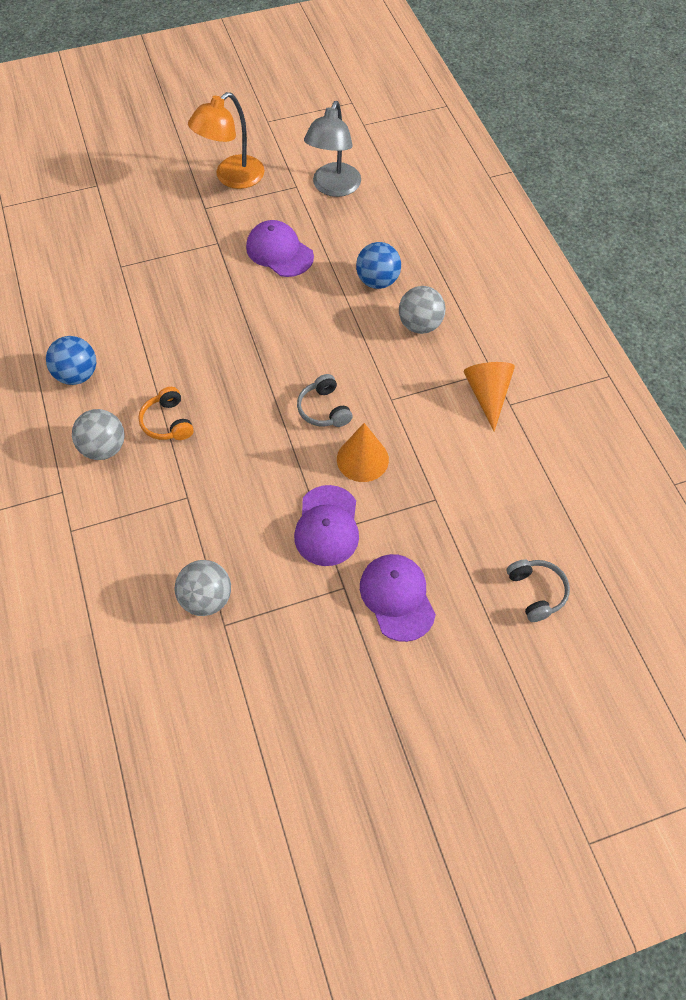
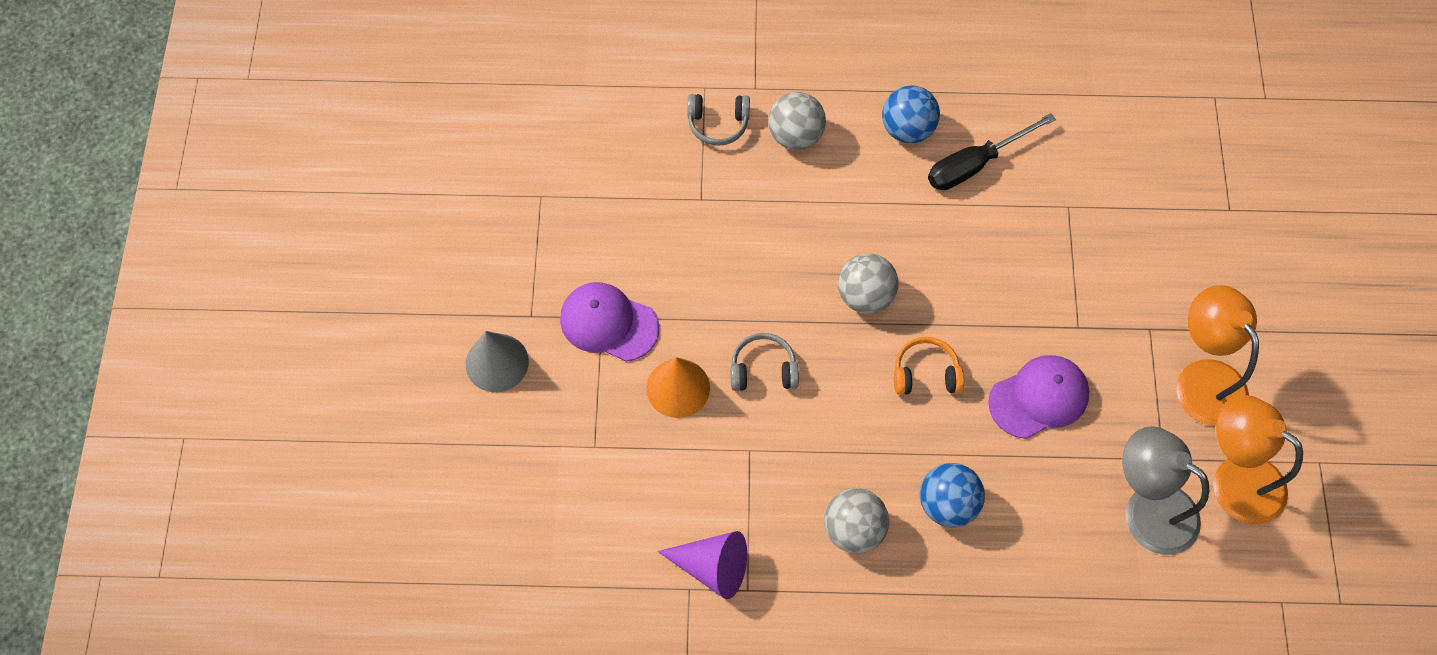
camera: 110 degrees right, 5 degrees up
orange headphones [139,387,194,440] -> orange headphones moved to [894,337,964,395]
grey ball [175,560,231,616] -> grey ball moved to [838,254,898,314]
purple cap [360,554,436,642] -> grey cone [466,331,529,392]
orange cone [464,362,515,431] -> purple cone [657,531,747,599]
grey headphones [507,559,570,622] -> grey headphones moved to [687,94,750,146]
none -> black screwdriver [928,113,1056,190]
none -> orange lamp [1213,395,1303,525]

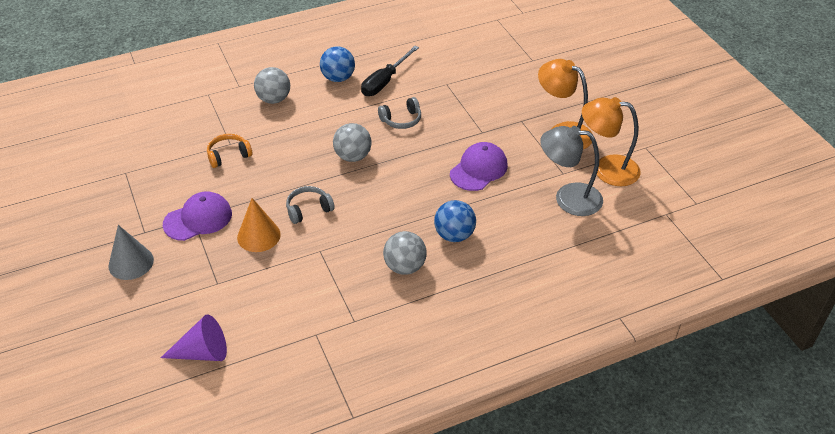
camera: 25 degrees left, 20 degrees down
purple cap [560,282,659,362] -> purple cap turned 150 degrees clockwise [163,191,232,241]
purple cone [657,531,747,599] -> purple cone moved to [161,314,227,361]
grey headphones [687,94,750,146] -> grey headphones moved to [378,97,421,129]
orange headphones [894,337,964,395] -> orange headphones moved to [207,134,252,168]

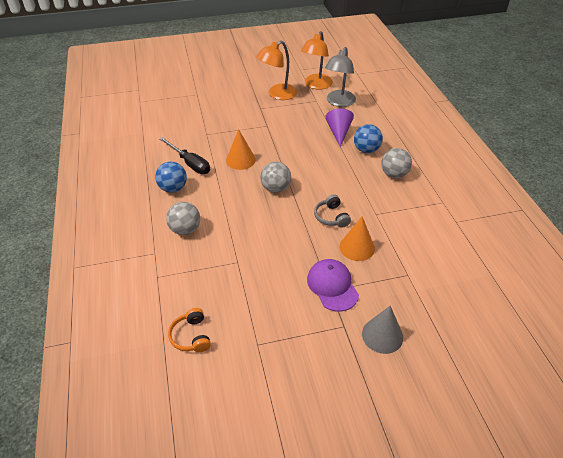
camera: 80 degrees left, 0 degrees up
purple cone [161,314,227,361] -> purple cone moved to [325,108,354,147]
orange headphones [207,134,252,168] -> orange headphones moved to [168,308,211,352]
grey headphones [378,97,421,129] -> orange cone [226,129,256,170]
purple cap [450,142,508,191] -> none

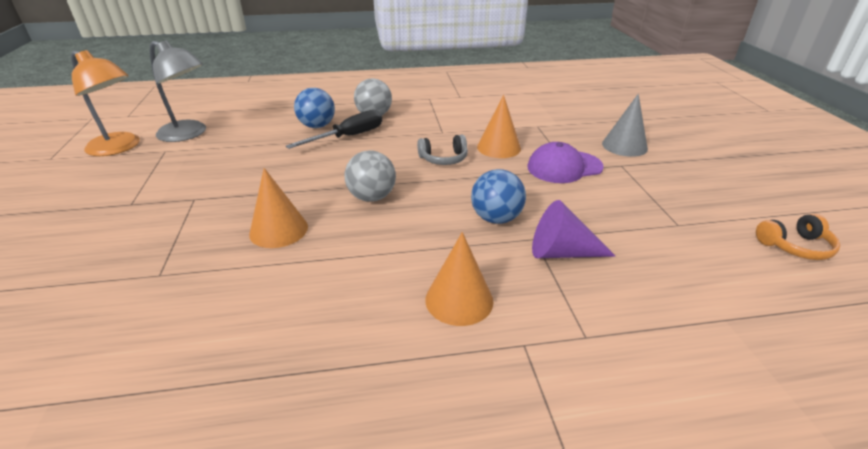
camera: 85 degrees left, 10 degrees down
blue ball [155,162,187,193] -> blue ball moved to [471,169,526,224]
black screwdriver [159,137,210,174] -> black screwdriver moved to [286,110,382,149]
grey ball [166,202,200,235] -> orange cone [425,232,493,326]
orange headphones [168,308,211,352] -> orange headphones moved to [756,214,840,260]
orange lamp [256,41,297,100] -> none
purple cone [325,108,354,147] -> purple cone moved to [532,200,616,258]

